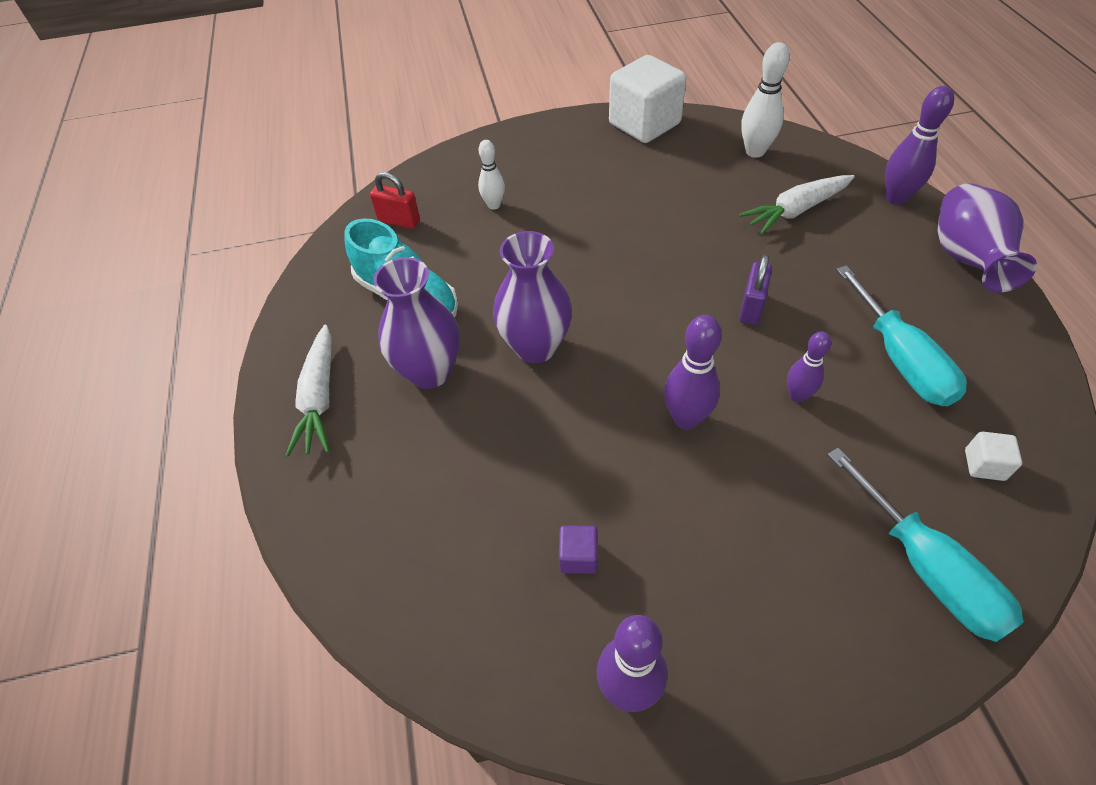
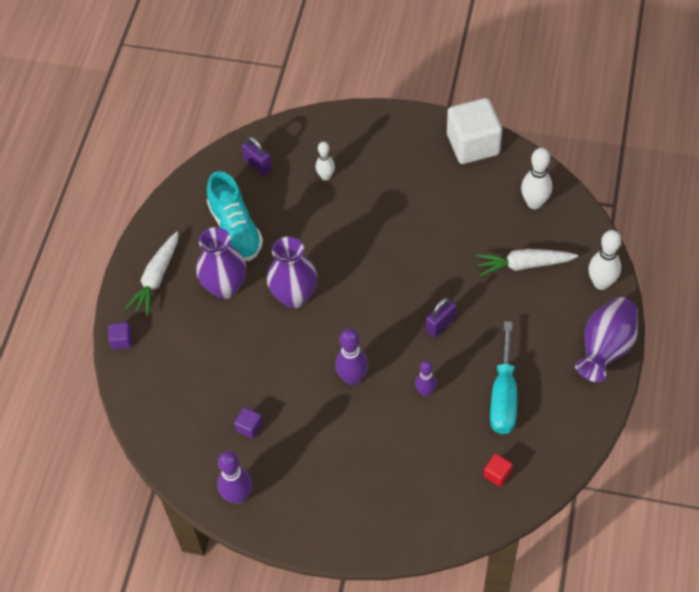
camera: 25 degrees right, 5 degrees up
red padlock [370,172,420,229] -> purple padlock [242,136,272,175]
turquoise screwdriver [827,448,1024,642] -> none
purple bowling pin [885,86,954,205] -> white bowling pin [589,230,621,290]
white cube [965,431,1022,481] -> red cube [484,454,513,487]
none -> purple cube [108,322,132,349]

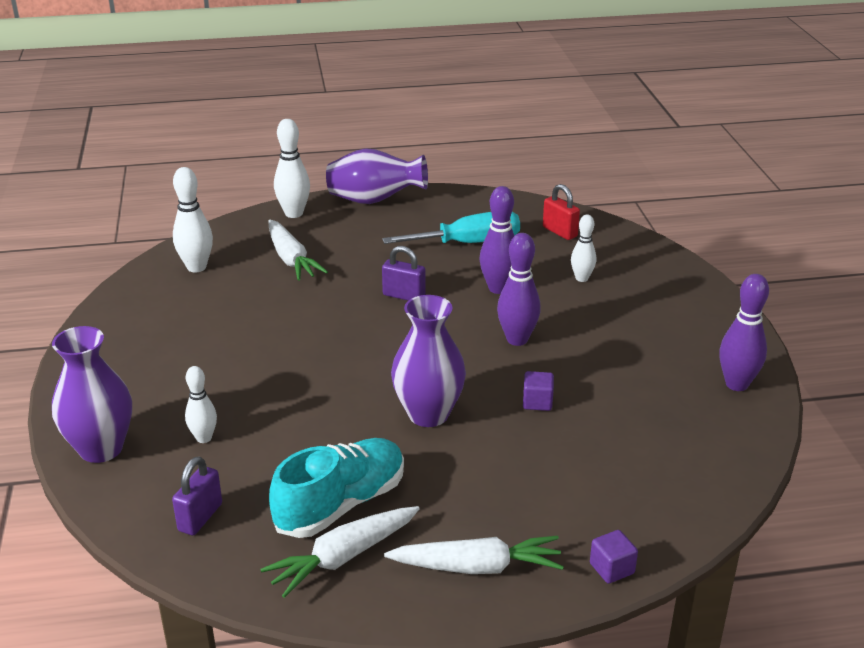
camera: 115 degrees left, 25 degrees down
purple vase [196,227,246,299] -> purple vase moved to [52,326,132,463]
purple cube [234,407,263,439] -> purple cube moved to [523,371,554,411]
purple bowling pin [415,361,437,397] -> purple bowling pin [479,186,514,294], size x1.55
white cube [447,98,502,164] -> none
red cube [484,454,513,487] -> red padlock [543,184,580,240]
none -> white carrot [260,506,420,598]
none -> white bowling pin [571,215,596,282]

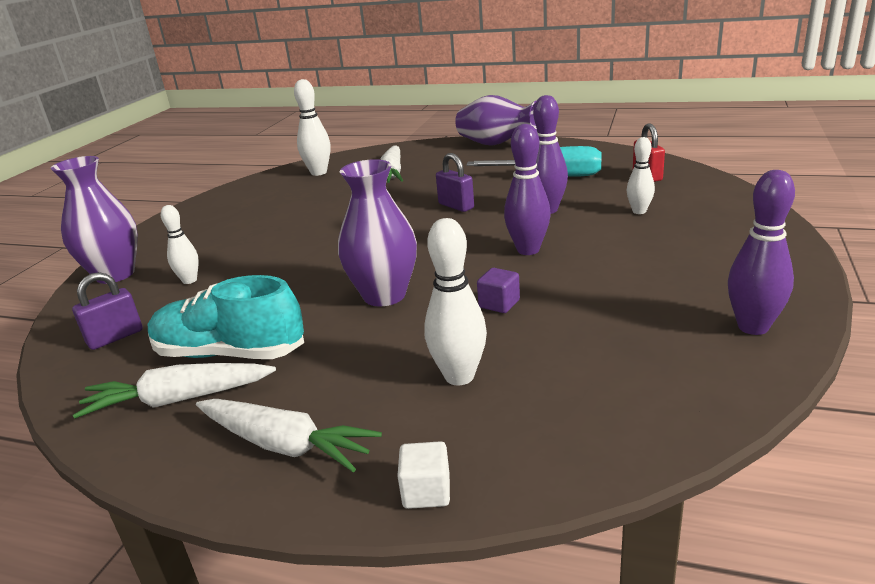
camera: 30 degrees right, 5 degrees down
turquoise shoe [269,438,404,538] -> turquoise shoe turned 150 degrees counterclockwise [148,275,304,359]
white bowling pin [274,119,310,218] -> white bowling pin moved to [424,218,487,385]
purple cube [590,530,638,584] -> white cube [397,441,450,509]

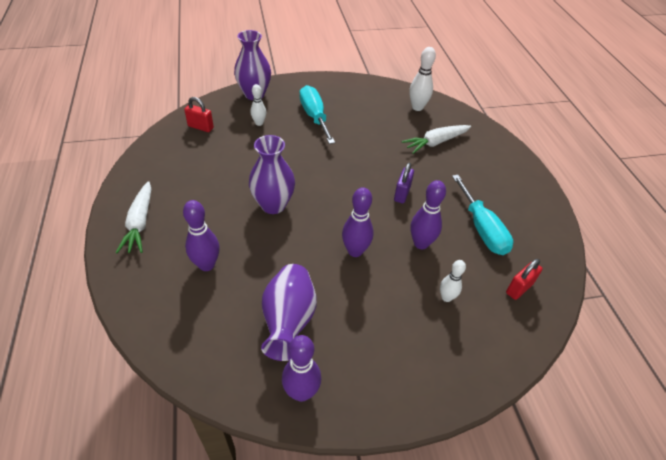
camera: 55 degrees right, 20 degrees up
purple padlock [72,272,143,350] -> red padlock [184,97,214,132]
white carrot [73,363,276,419] -> none
turquoise shoe [148,275,304,359] -> none
white cube [397,441,450,509] -> none
white bowling pin [424,218,487,385] -> purple bowling pin [183,200,220,271]
purple vase [455,95,537,146] -> purple vase moved to [261,264,317,361]
purple cube [477,268,520,313] -> none
none -> turquoise screwdriver [299,85,335,144]

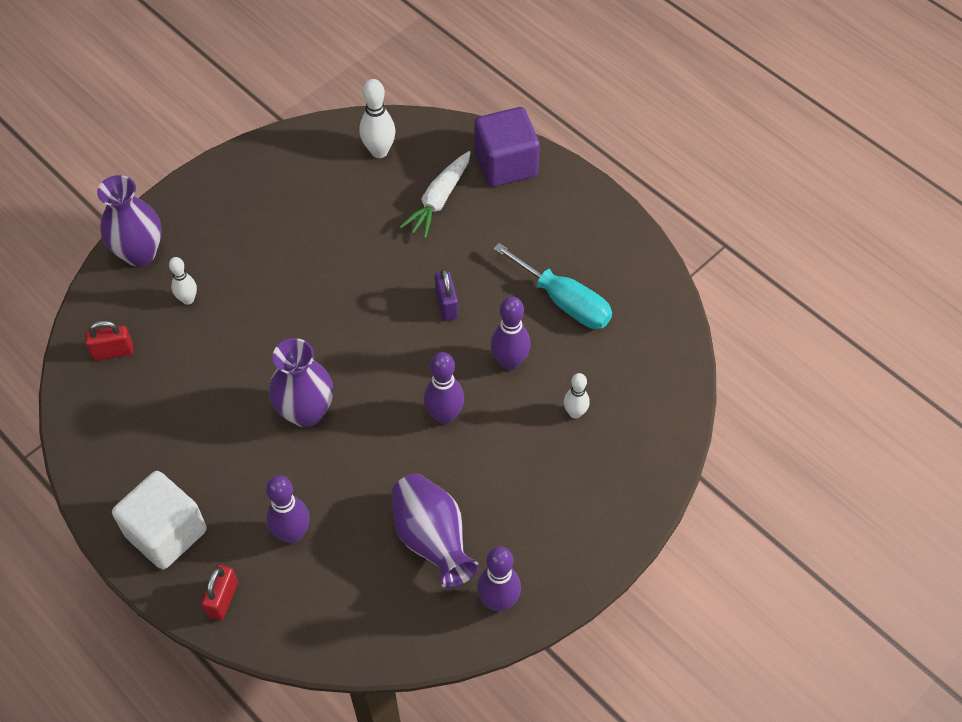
camera: 30 degrees left, 10 degrees up
white carrot [116,181,151,253] -> white cube [112,471,207,569]
turquoise screwdriver [299,85,335,144] -> none
red padlock [506,259,543,300] -> red padlock moved to [201,564,238,620]
none -> purple cube [474,107,540,187]

